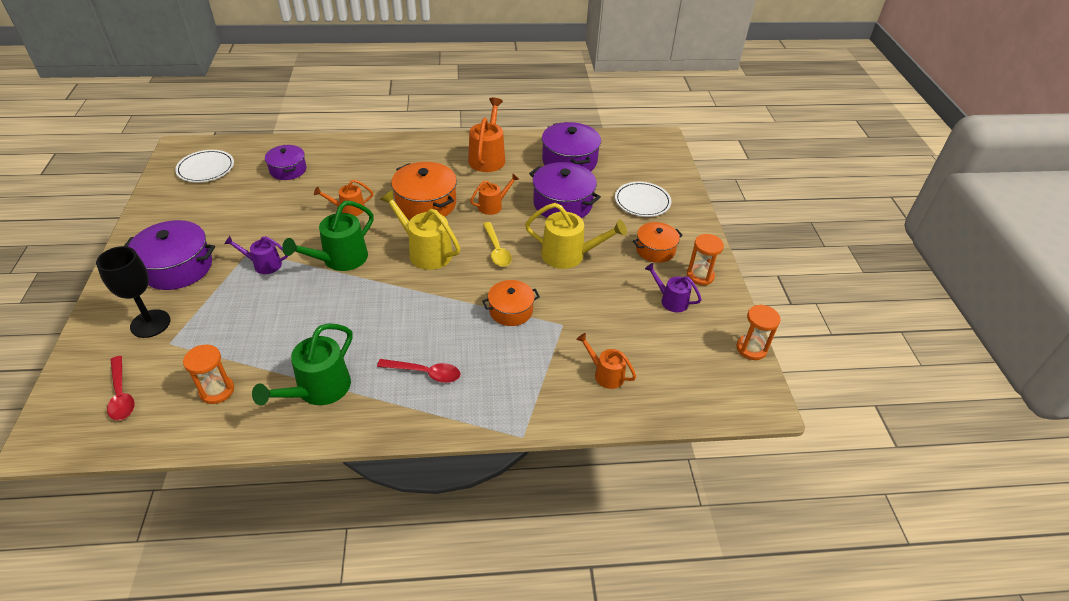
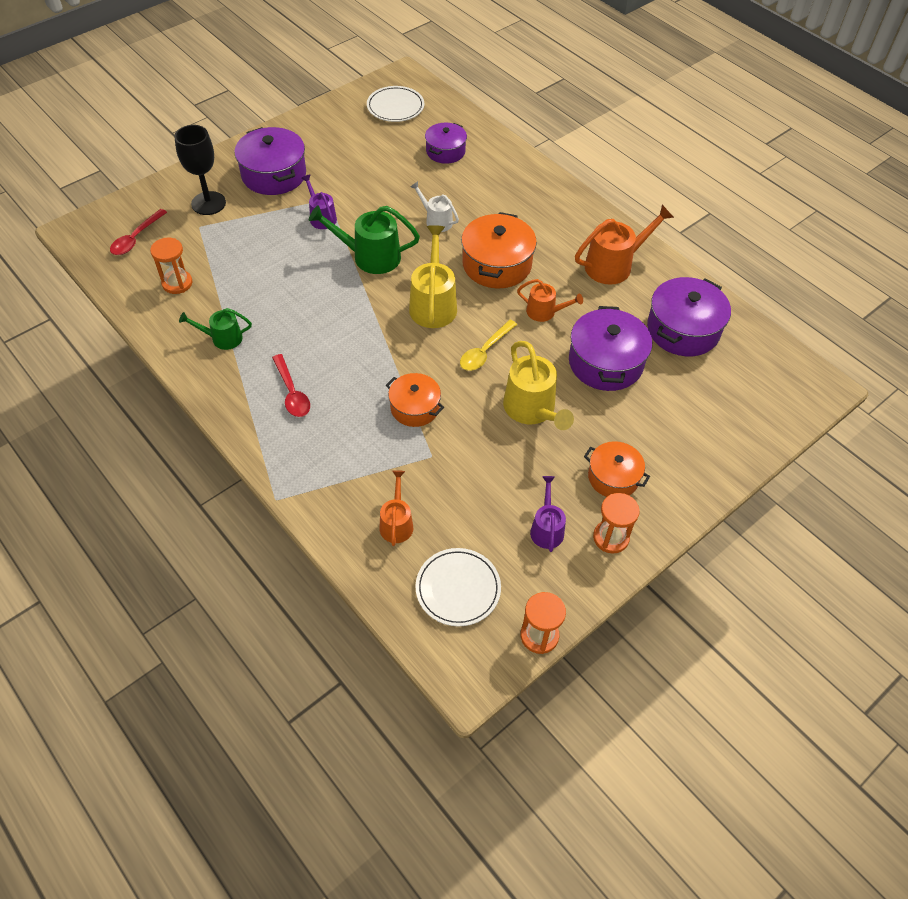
camera: 55 degrees right, 10 degrees up
green watering can [252,323,353,406] -> green watering can [179,308,252,350], size x0.60
orange watering can [314,180,373,216] -> white watering can [410,181,459,232]
white plate [615,182,672,217] -> white plate moved to [416,548,501,627]

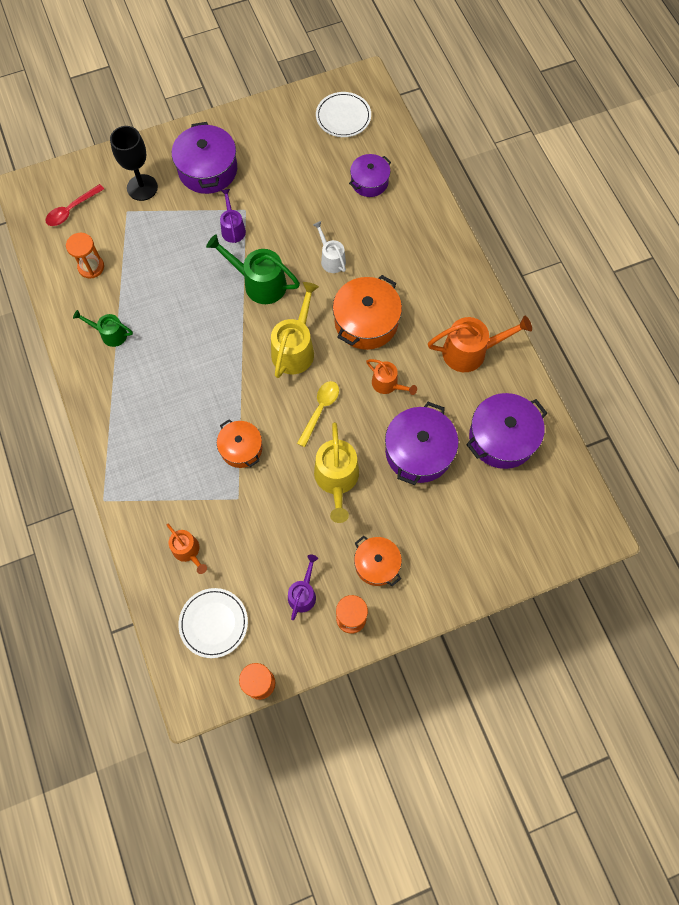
camera: 20 degrees right, 15 degrees up
red spoon [272,354,310,417] -> none
orange watering can [380,470,413,546] -> orange watering can turned 120 degrees clockwise [167,524,207,574]
yellow spoon [460,320,517,371] -> yellow spoon turned 150 degrees clockwise [297,381,339,447]

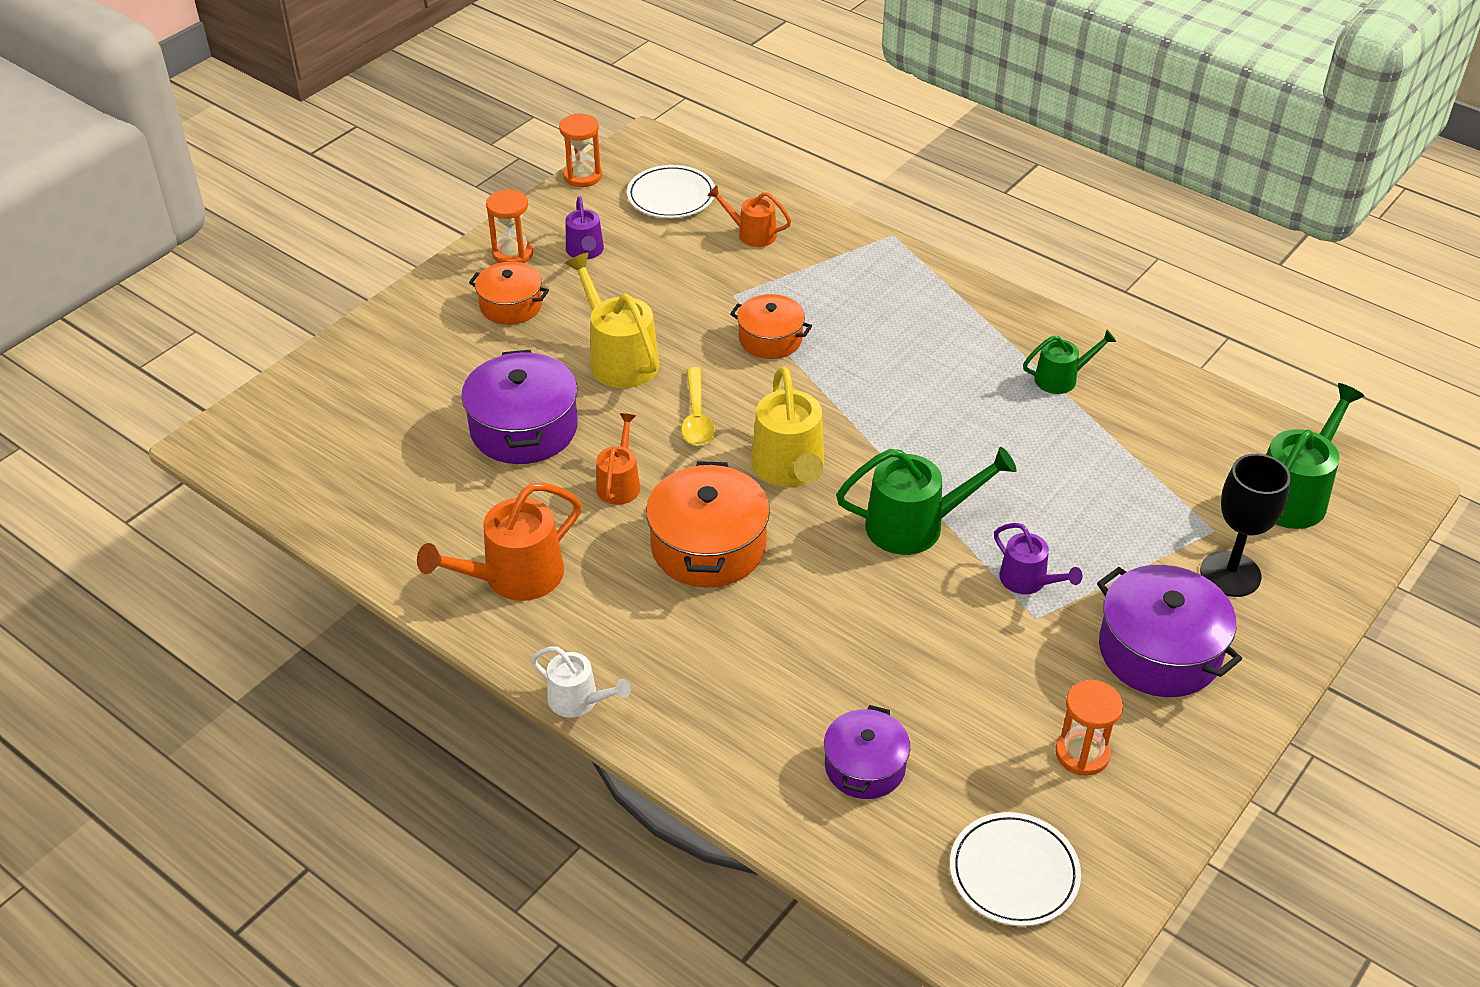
camera: 150 degrees right, 25 degrees down
red spoon [46,184,104,226] -> green watering can [1266,383,1364,529]
orange hourglass [66,233,104,279] -> orange hourglass moved to [1055,680,1123,776]
white watering can [313,221,346,273] -> white watering can moved to [531,646,631,718]
orange watering can [366,359,417,395] -> orange watering can turned 90 degrees clockwise [596,413,640,505]
purple pot [466,393,547,469] -> none

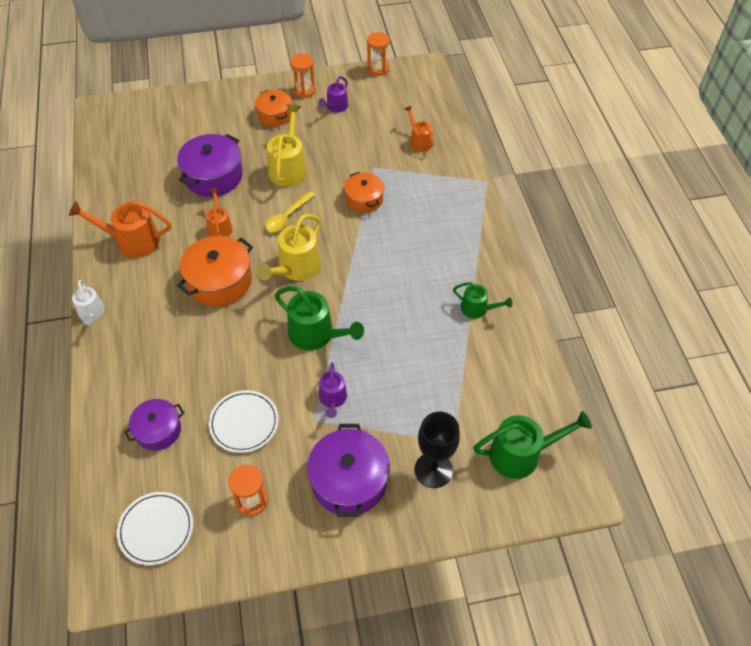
camera: 40 degrees right, 10 degrees up
orange watering can [596,413,640,505] -> orange watering can turned 60 degrees counterclockwise [206,188,232,237]
white plate [627,165,715,218] -> white plate moved to [209,390,279,453]

